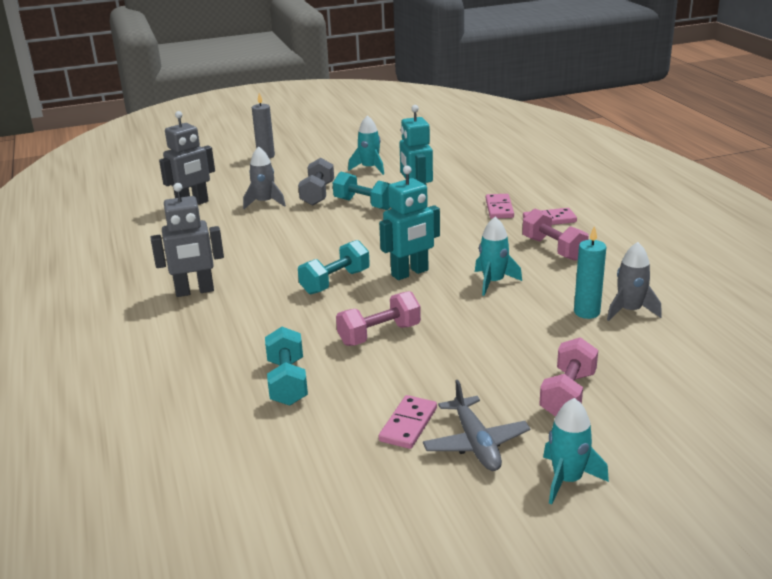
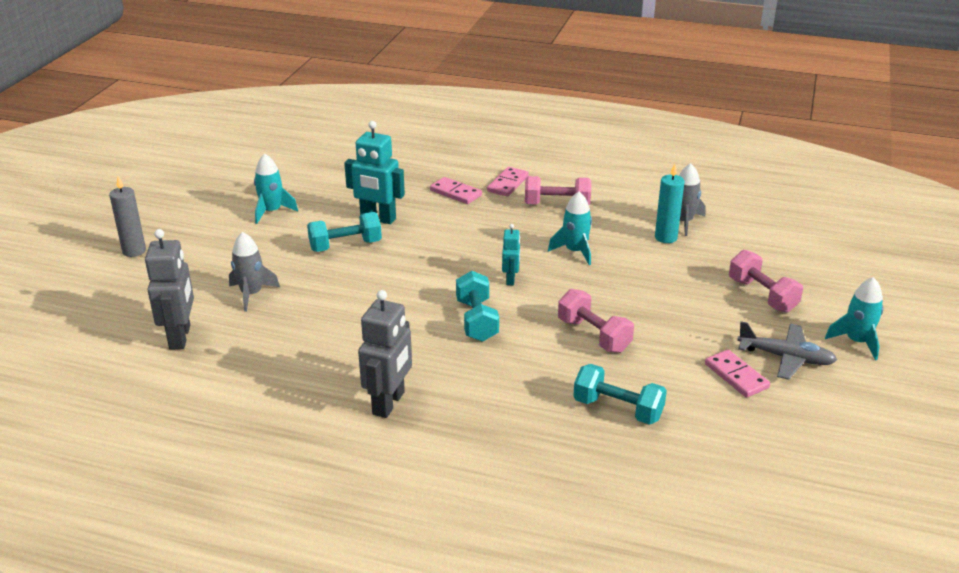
camera: 55 degrees left, 5 degrees up
grey dumbbell [298,158,334,206] -> none
pink dumbbell [336,291,421,346] -> pink dumbbell turned 45 degrees counterclockwise [558,289,634,353]
turquoise robot [379,166,440,280] -> turquoise robot [502,224,520,285], size x0.56

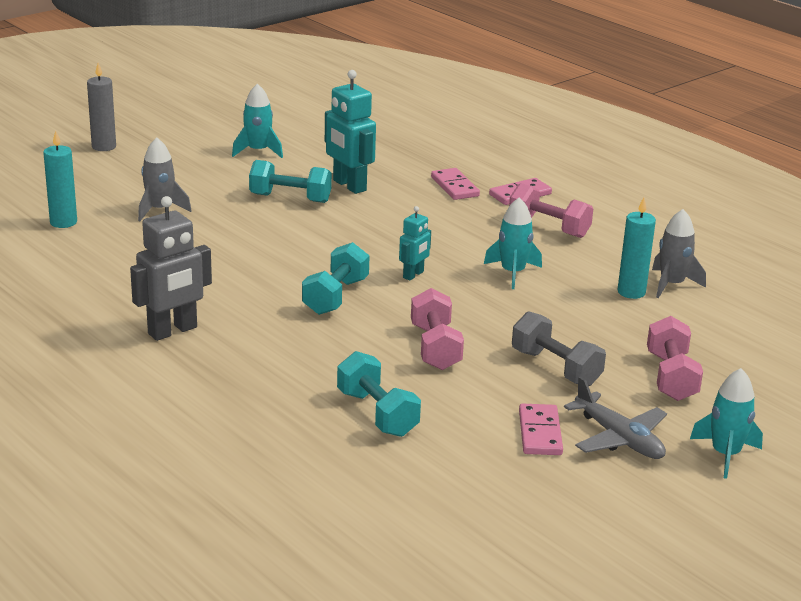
camera: 30 degrees right, 5 degrees down
grey robot [145,229,194,350] -> turquoise candle [43,130,77,228]
none -> grey dumbbell [512,311,606,386]

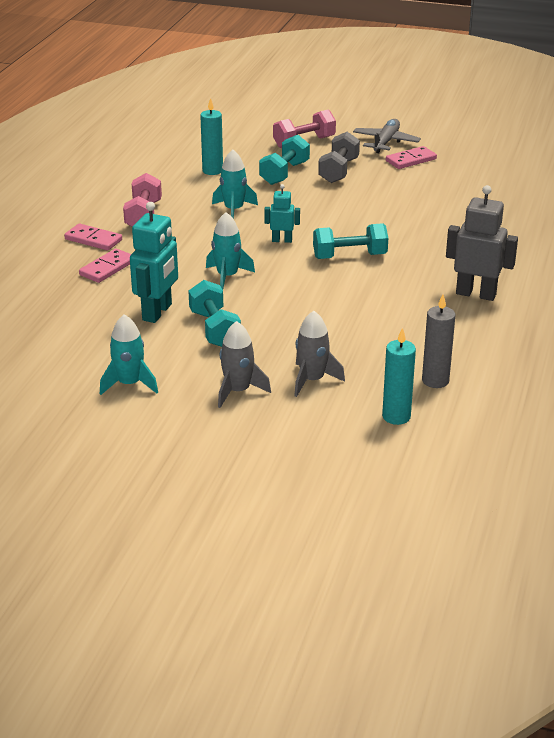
camera: 120 degrees left, 5 degrees up
grey candle [87,63,116,151] -> grey candle moved to [422,294,456,388]
turquoise dumbbell [337,351,421,437] -> turquoise dumbbell moved to [259,135,310,185]
pink dumbbell [411,288,464,370] -> none
grey rocket [652,209,706,298] -> grey rocket moved to [218,321,271,408]
turquoise rocket [690,368,763,479] -> turquoise rocket moved to [206,212,255,290]

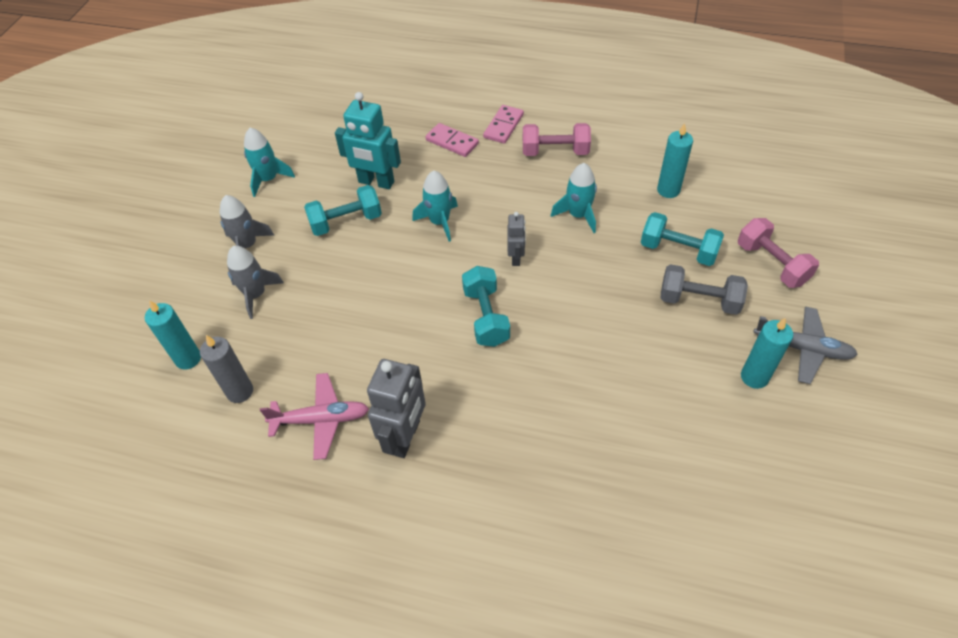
camera: 90 degrees right, 20 degrees up
turquoise robot [264,184,300,243] -> grey robot [508,212,526,266]
pink domino [386,146,437,169] -> turquoise candle [741,318,793,389]
none -> pink plane [260,373,369,460]

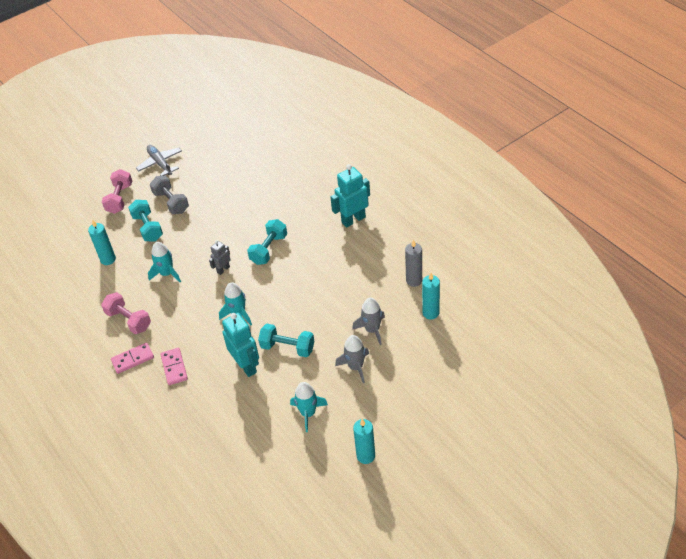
camera: 140 degrees left, 5 degrees down
pink plane [260,373,369,460] -> none
grey robot [367,359,426,458] -> turquoise robot [330,164,370,228]
turquoise candle [741,318,793,389] -> turquoise candle moved to [353,419,375,464]

